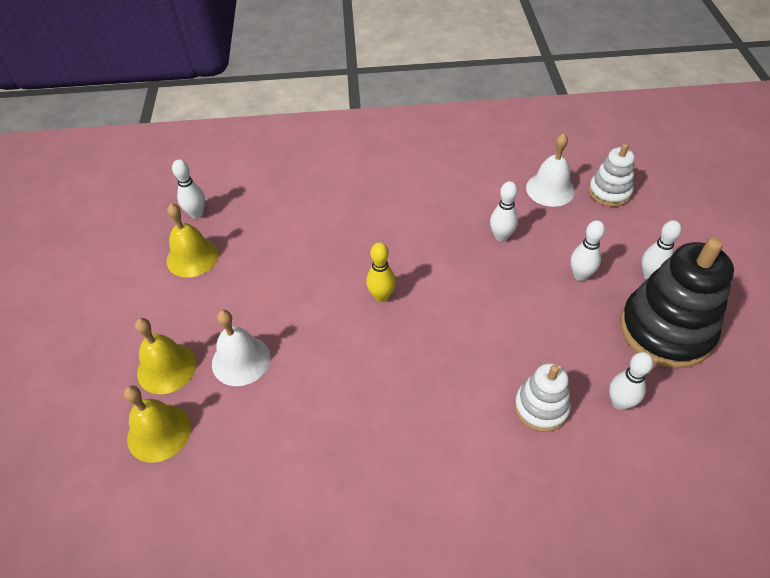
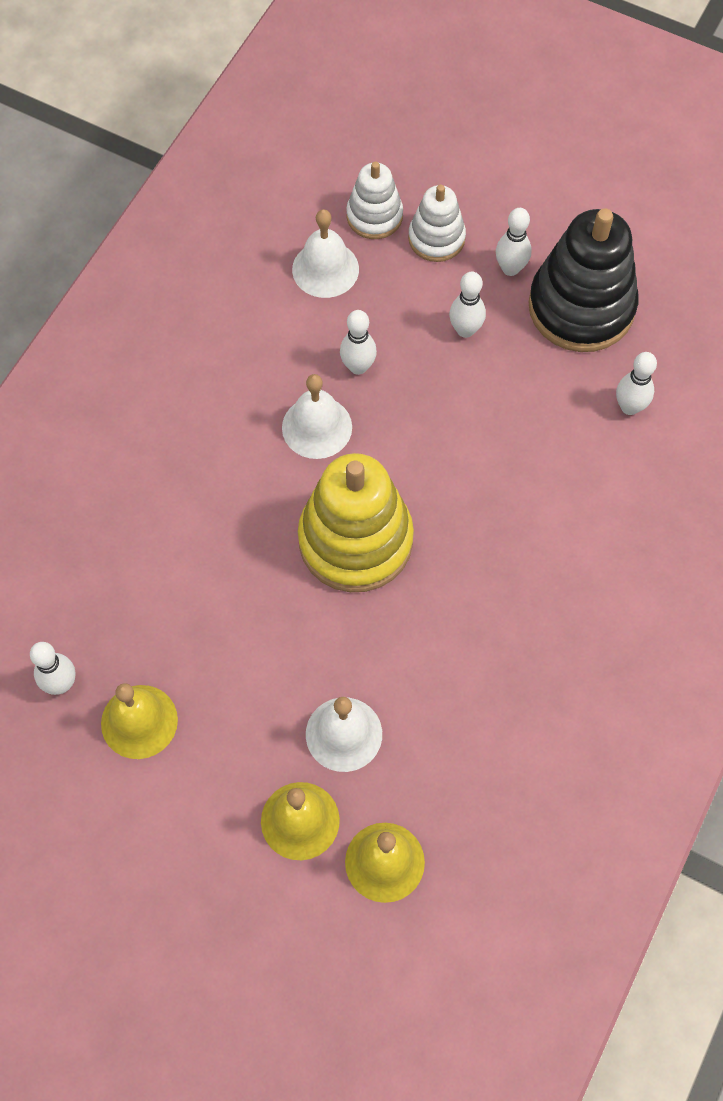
camera: 60 degrees left, 15 degrees up
yellow bowling pin [366,242,396,302] -> yellow stacking toy [298,453,414,592]
white stacking toy [514,363,571,432] -> white stacking toy moved to [408,185,466,262]
none -> white bell [282,374,352,459]

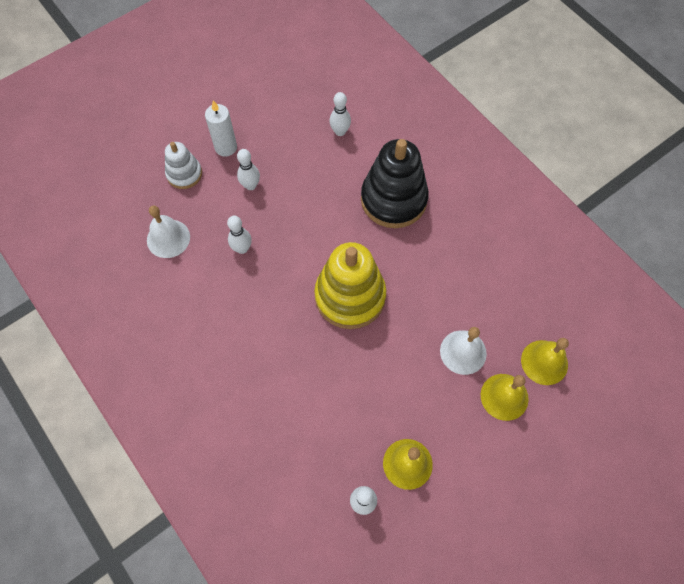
camera: 65 degrees left, 0 degrees up
white bell [282,374,352,459] -> none
white stacking toy [346,161,403,239] -> none
white bowling pin [496,208,532,276] -> white candle [205,100,237,157]
black stacking toy [528,208,638,352] -> black stacking toy moved to [361,139,429,228]

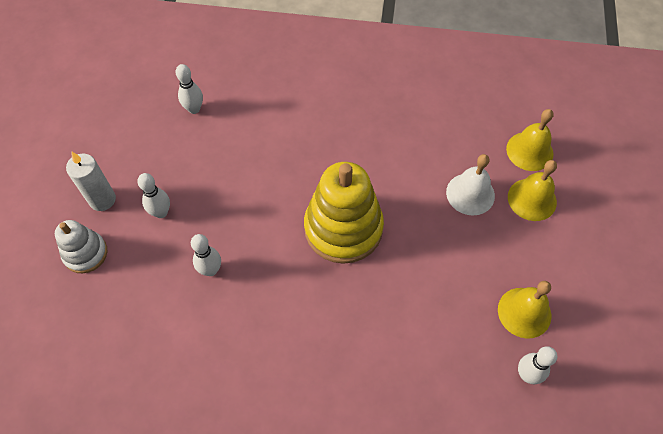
camera: 45 degrees left, 5 degrees down
white bell [147,205,190,258] -> none
black stacking toy [361,139,429,228] -> none

